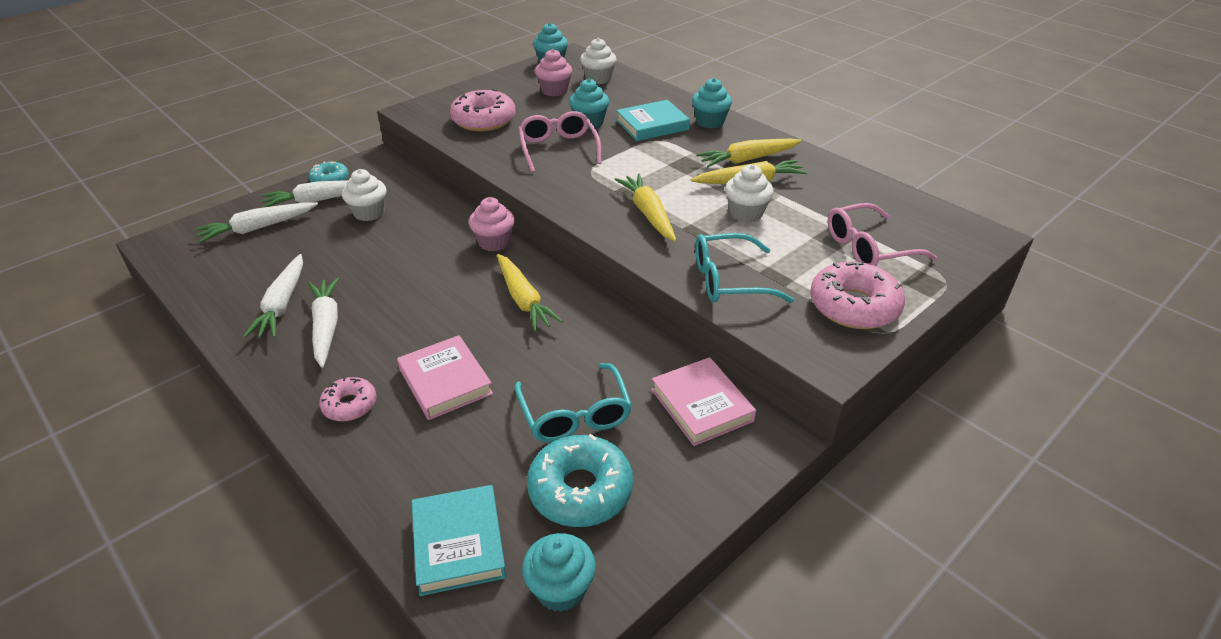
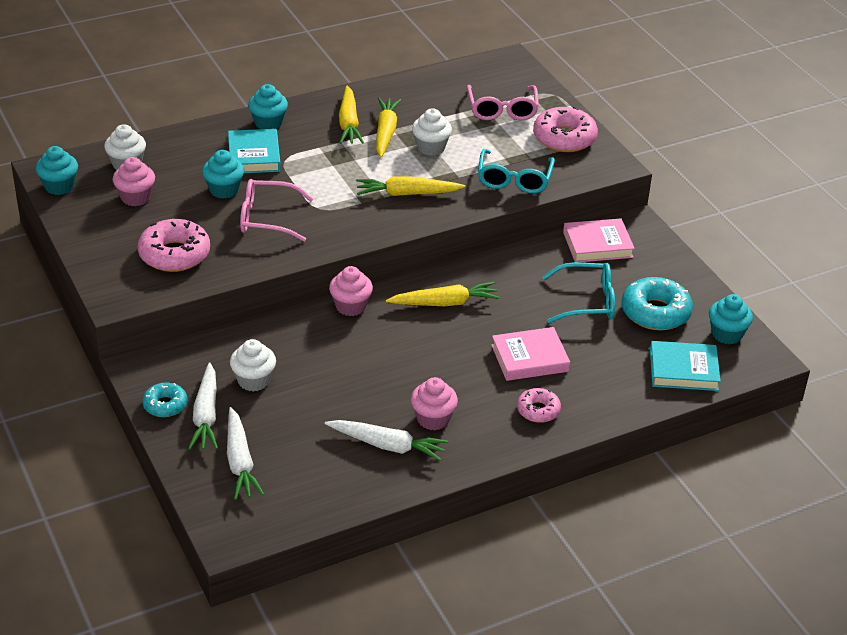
camera: 75 degrees left, 0 degrees up
white carrot [308,277,339,368] -> pink cupcake [411,377,458,430]

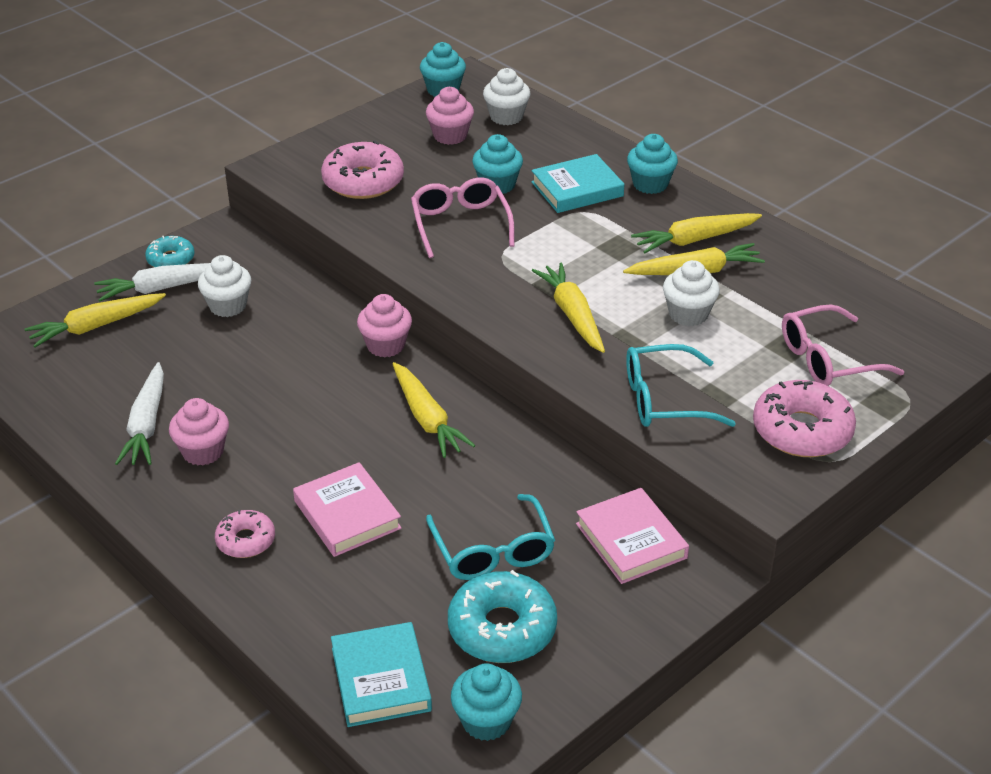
camera: 75 degrees right, 0 degrees up
white carrot [227,407,265,500] -> yellow carrot [24,293,166,347]

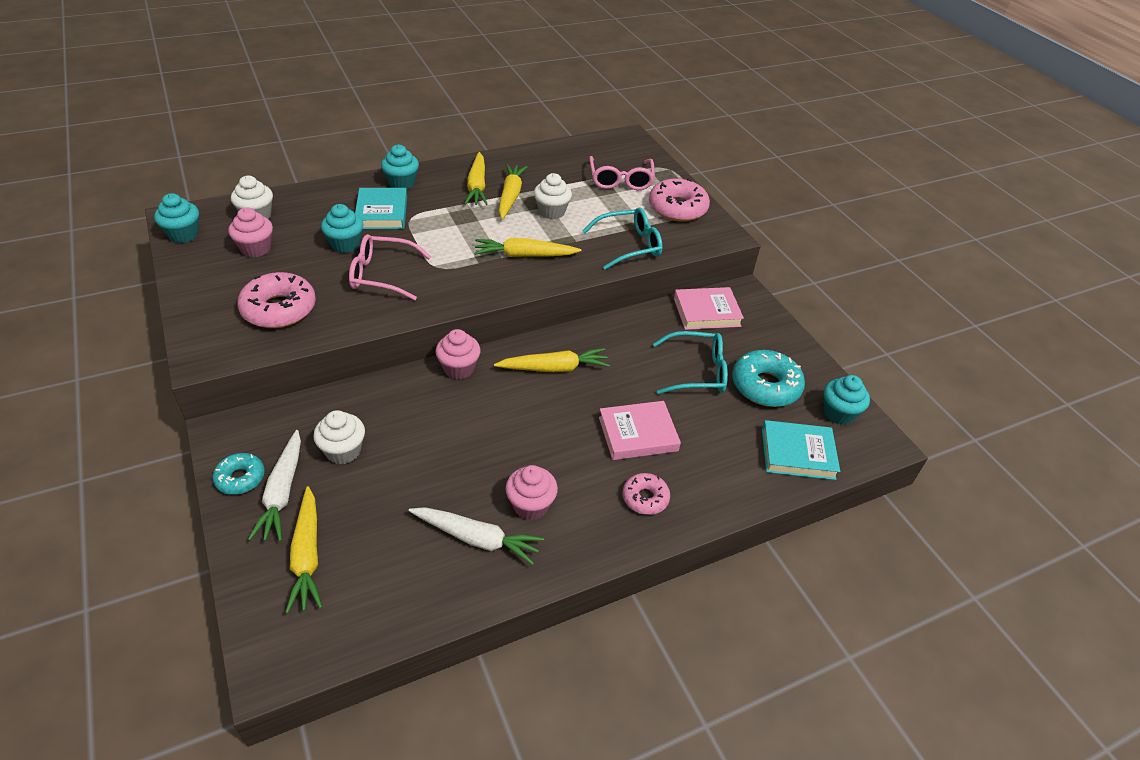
camera: 75 degrees left, 5 degrees up
turquoise glasses [626,344,736,427] -> turquoise glasses turned 120 degrees counterclockwise [583,208,663,270]

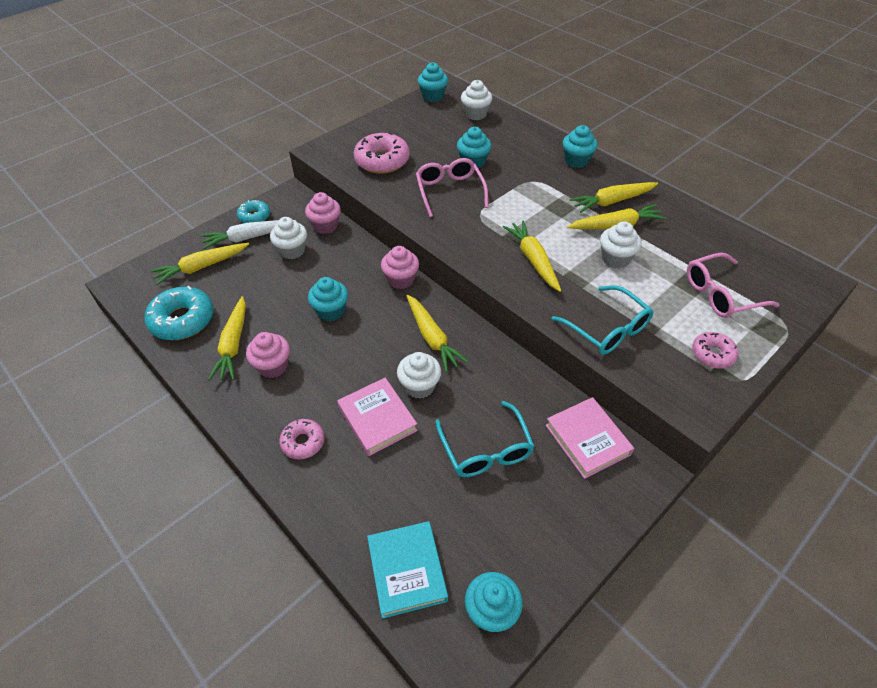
camera: 75 degrees right, 5 degrees up
pink cupcake [228,207,273,257] -> pink cupcake moved to [305,192,341,234]
turquoise book [355,188,407,229] -> none
white carrot [409,507,544,565] -> yellow carrot [208,296,246,381]
pink donut [649,178,710,222] -> pink donut [692,332,738,369], size x0.58
turquoise donut [732,350,805,407] -> turquoise donut moved to [144,286,214,340]
none -> turquoise cupcake [308,277,348,322]
none -> white cupcake [397,352,441,399]

